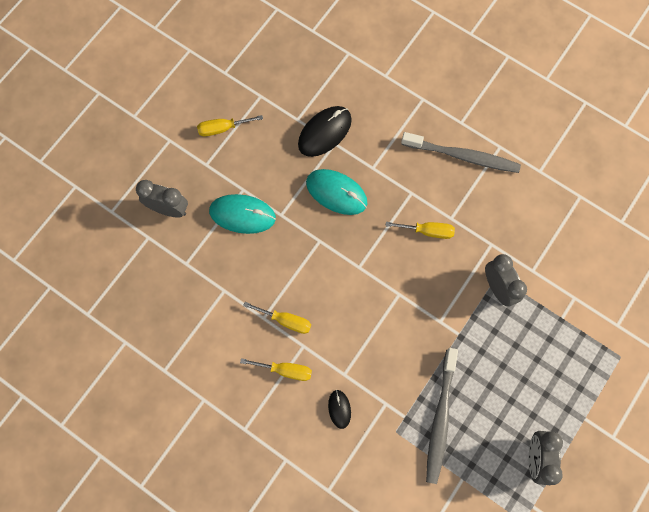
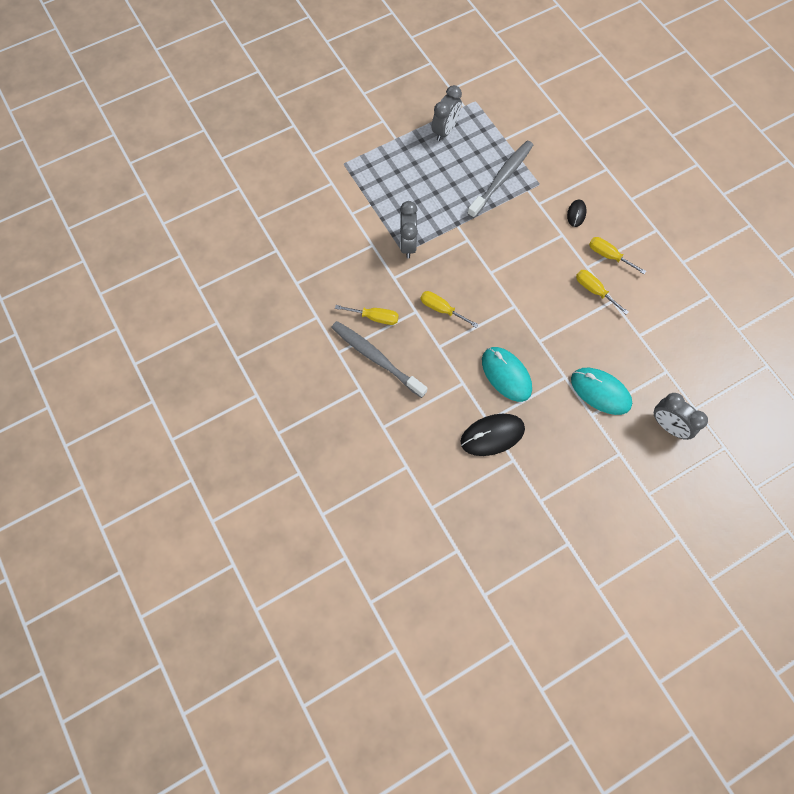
camera: 155 degrees left, 5 degrees down
yellow screwdriver [197,115,263,137] -> yellow screwdriver moved to [335,305,399,325]

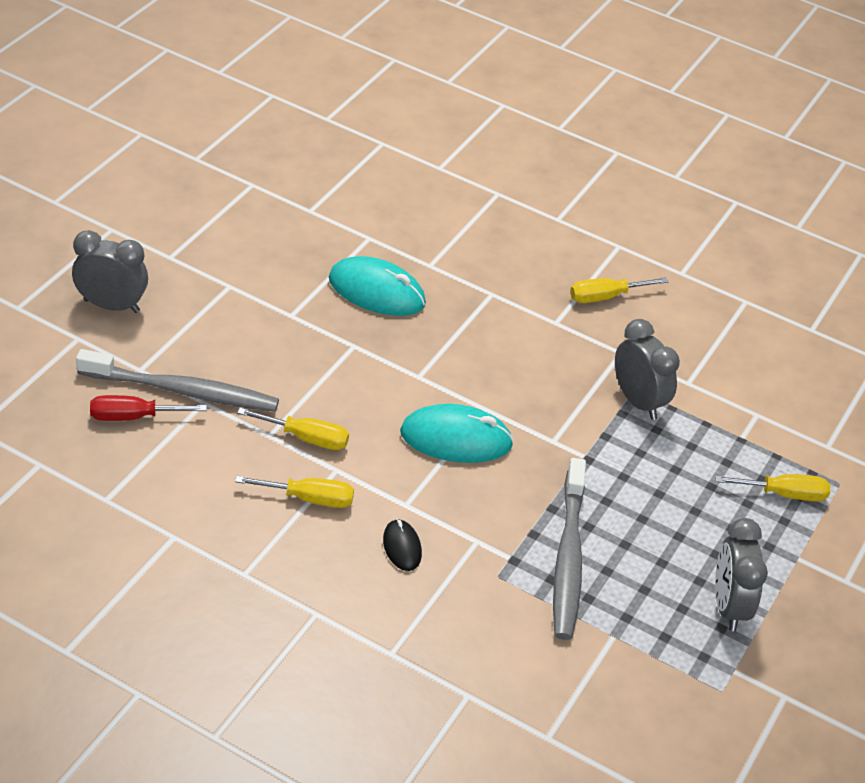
camera: 145 degrees right, 25 degrees down
grey toothbrush [331,321,428,398] -> grey toothbrush moved to [76,349,279,412]
yellow screwdriver [420,291,478,328] -> yellow screwdriver moved to [715,474,830,501]
black mouse [460,414,525,456] -> none
turquoise mouse [571,368,632,415] -> turquoise mouse moved to [400,404,514,463]
none -> red screwdriver [90,395,207,421]

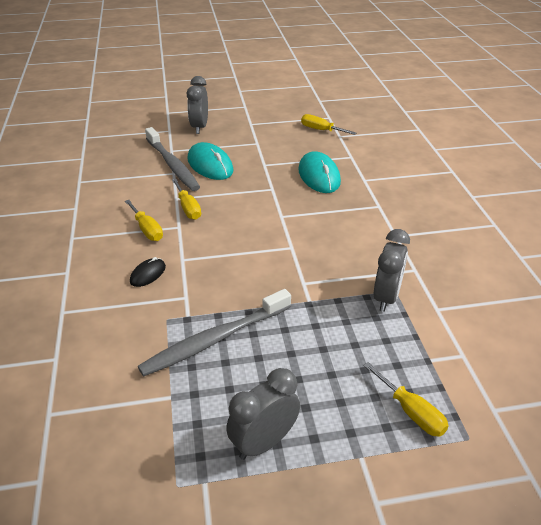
camera: 55 degrees right, 5 degrees down
grey clock [72,230,148,313] -> grey clock turned 150 degrees counterclockwise [187,76,208,134]
red screwdriver [90,395,207,421] -> none
turquoise mouse [400,404,514,463] -> turquoise mouse moved to [188,142,234,180]
yellow screwdriver [570,277,669,303] -> yellow screwdriver moved to [301,114,356,135]

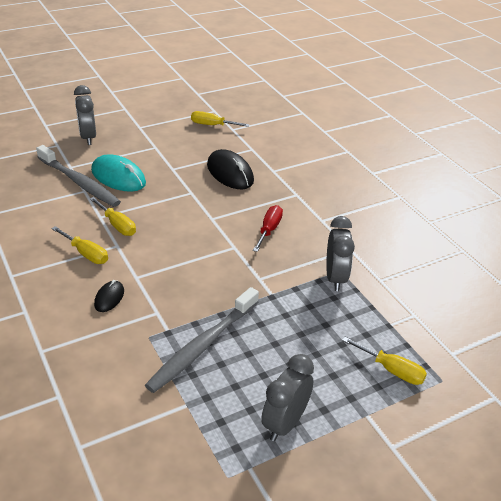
camera: 20 degrees left, 0 degrees up
turquoise mouse [298,151,341,193] -> black mouse [207,149,254,189]
none -> red screwdriver [253,205,283,252]

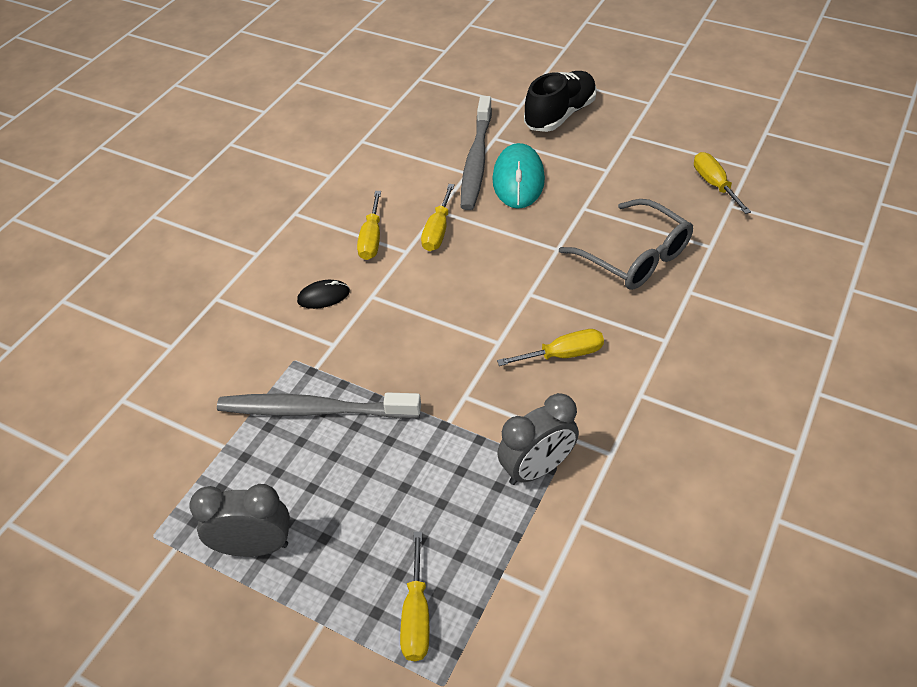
camera: 60 degrees right, 10 degrees up
grey clock [74,85,96,145] -> black shoe [524,71,597,132]
black mouse [207,149,254,189] -> grey glasses [559,199,693,290]
red screwdriver [253,205,283,252] -> yellow screwdriver [497,329,604,366]

